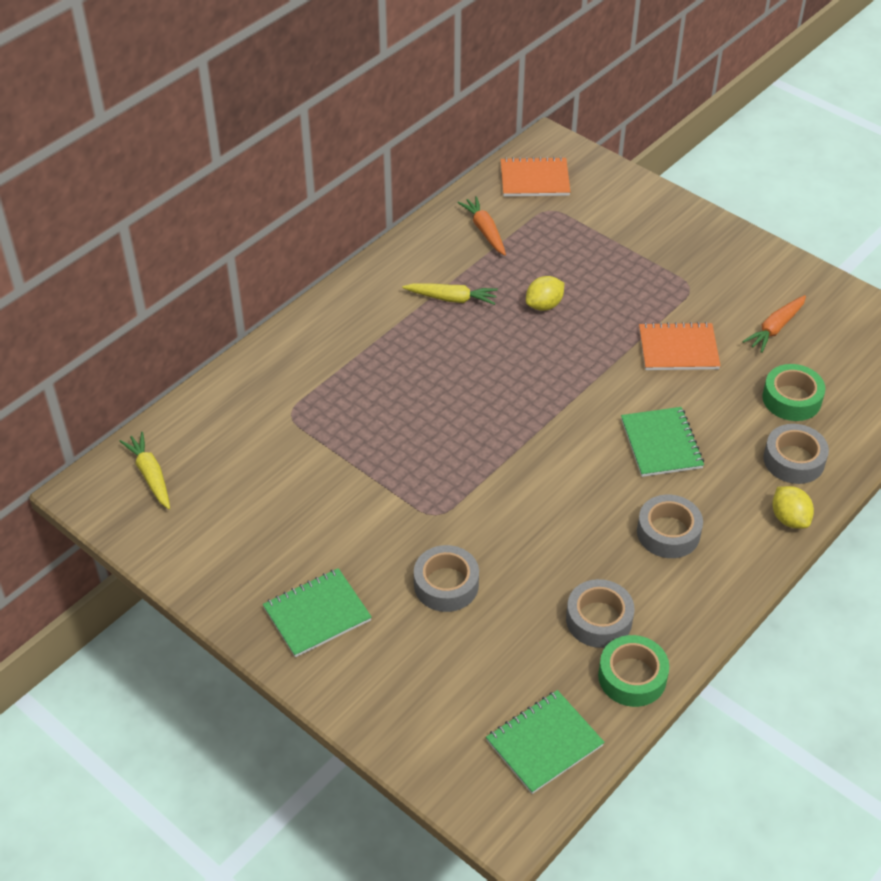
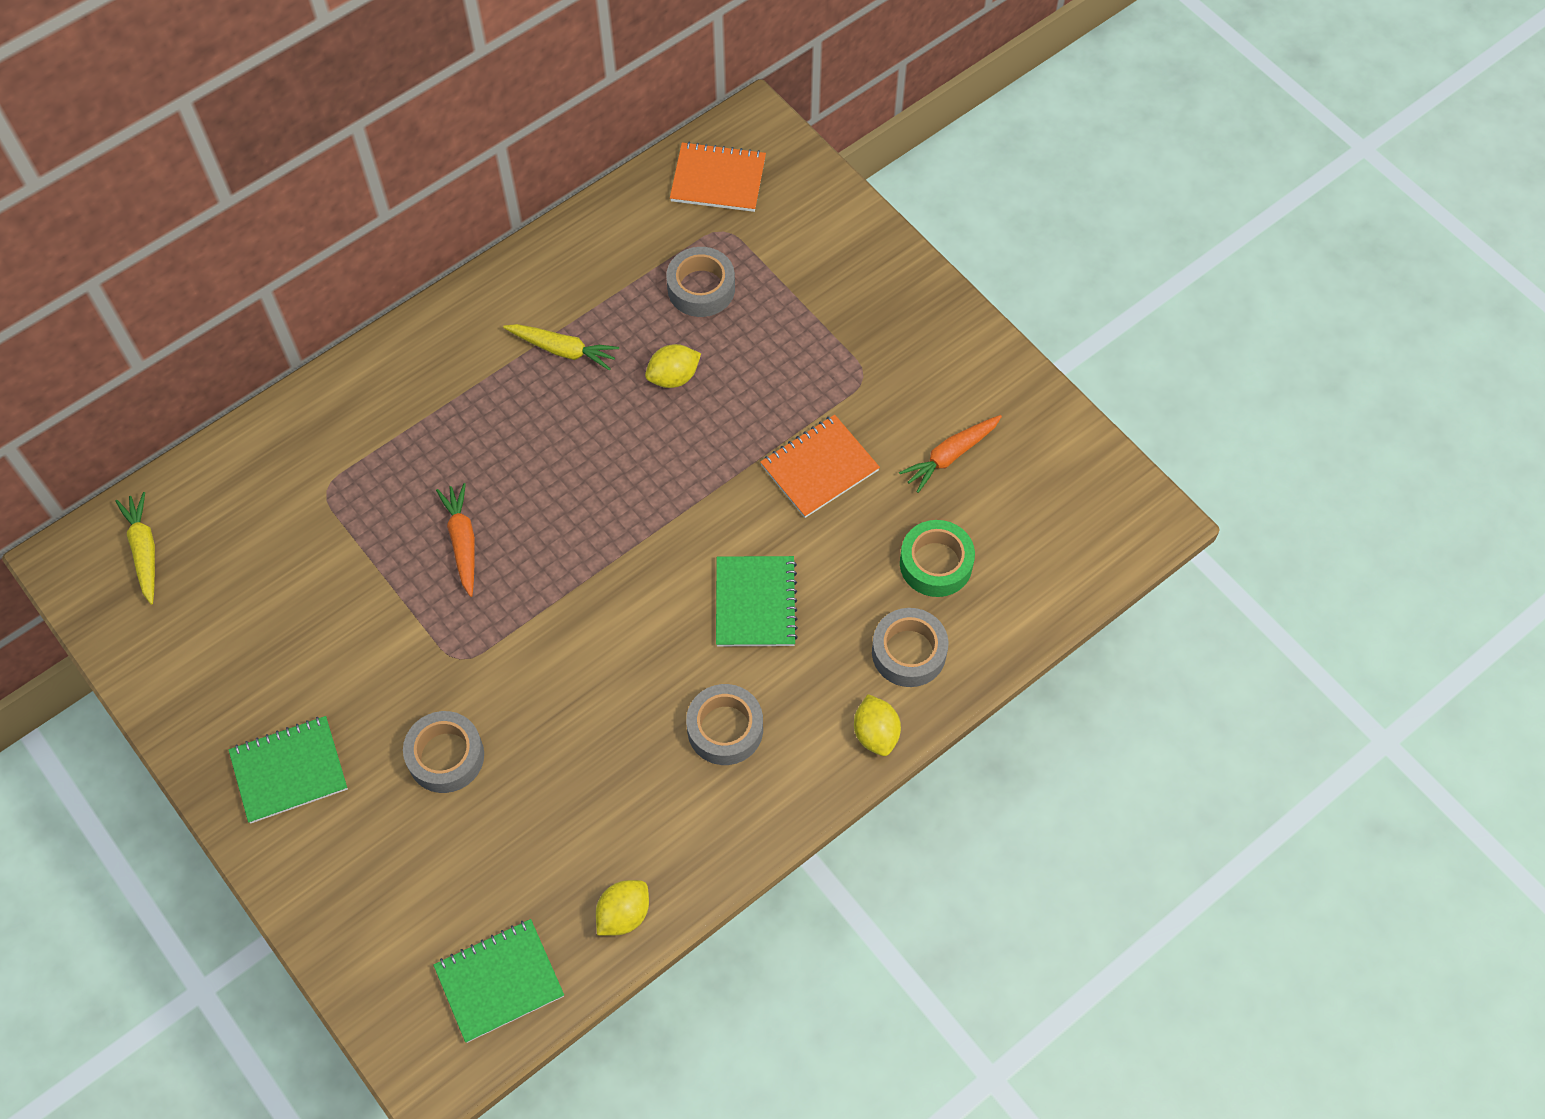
camera: 10 degrees right, 15 degrees up
orange carrot [457,196,506,255] -> orange carrot moved to [436,483,475,597]
grey tape [566,579,634,648] -> grey tape moved to [666,247,735,317]
green tape [598,635,669,707] -> yellow lemon [596,880,649,936]
orange notebook [639,322,721,370] -> orange notebook turned 45 degrees counterclockwise [760,415,880,518]

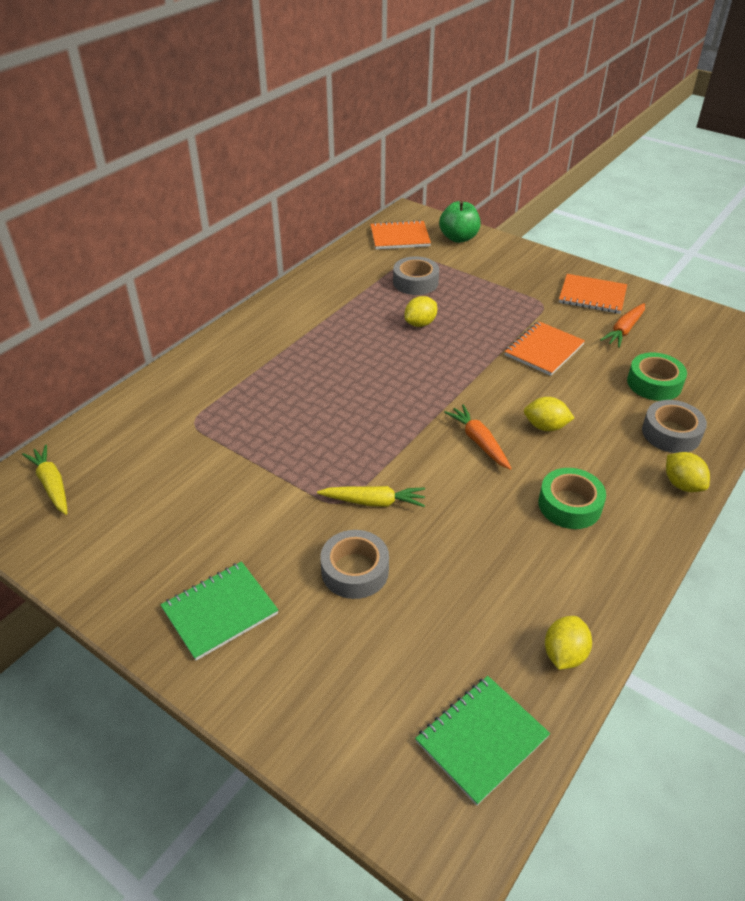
camera: 15 degrees left, 20 degrees down
orange carrot [436,483,475,597] -> orange carrot moved to [444,404,511,470]
yellow carrot [503,324,619,371] -> yellow carrot moved to [317,486,425,507]
grey tape [686,684,763,765] -> green tape [538,468,606,529]
green notebook [716,556,798,646] -> yellow lemon [524,397,574,431]
none -> green apple [439,201,481,243]
none -> orange notebook [559,274,627,314]

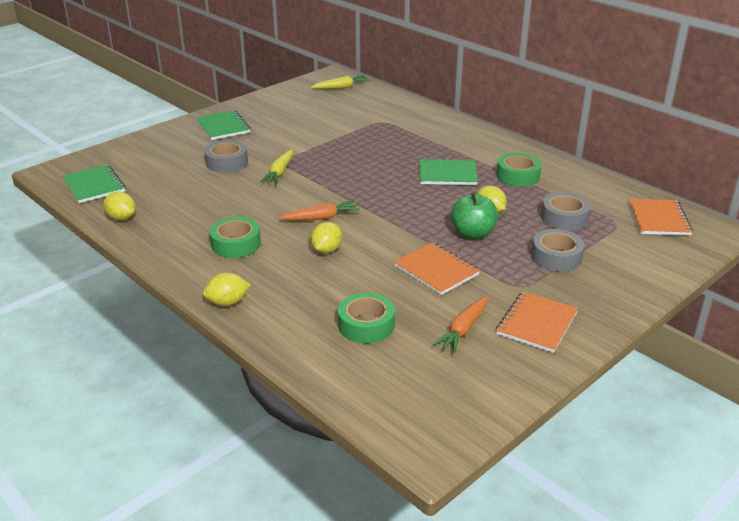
camera: 100 degrees right, 10 degrees down
green apple [439,201,481,243] -> green apple moved to [451,192,498,240]
orange carrot [600,303,645,348] -> orange carrot turned 105 degrees counterclockwise [433,296,488,353]
grey tape [642,400,707,453] -> grey tape moved to [531,229,584,272]
none -> green notebook [420,158,478,185]
none -> green tape [496,153,542,187]

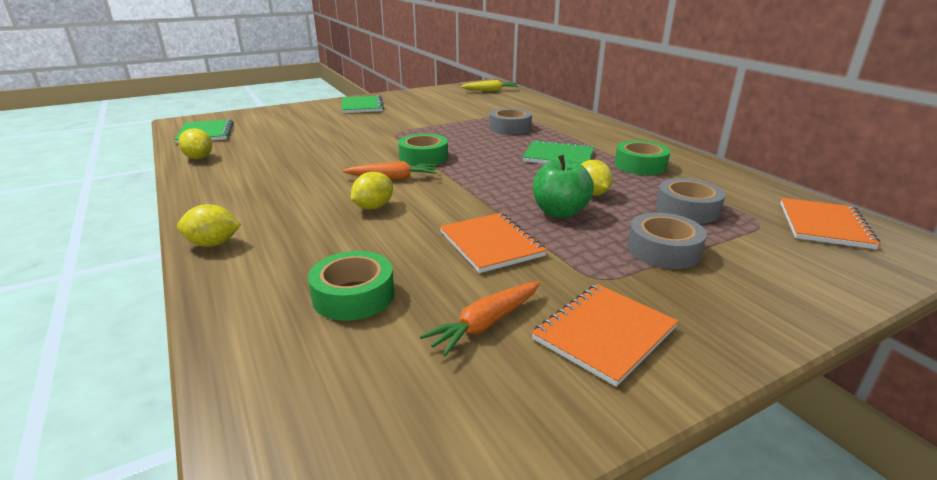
camera: 15 degrees right, 5 degrees down
grey tape [204,140,248,173] -> grey tape moved to [489,108,532,135]
green tape [210,217,261,258] -> green tape moved to [398,134,448,166]
yellow carrot [260,149,293,185] -> none

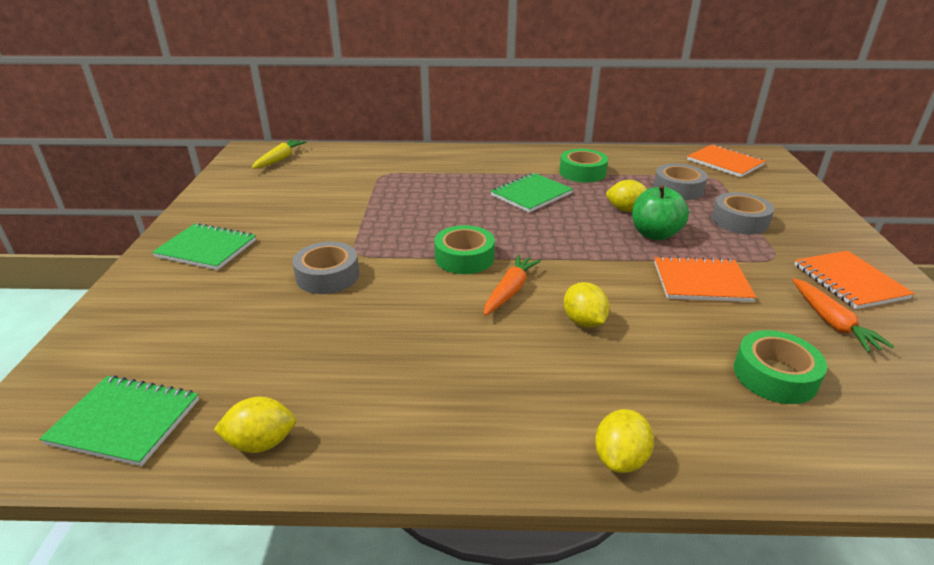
camera: 60 degrees left, 5 degrees up
grey tape [489,108,532,135] -> grey tape moved to [293,242,359,294]

